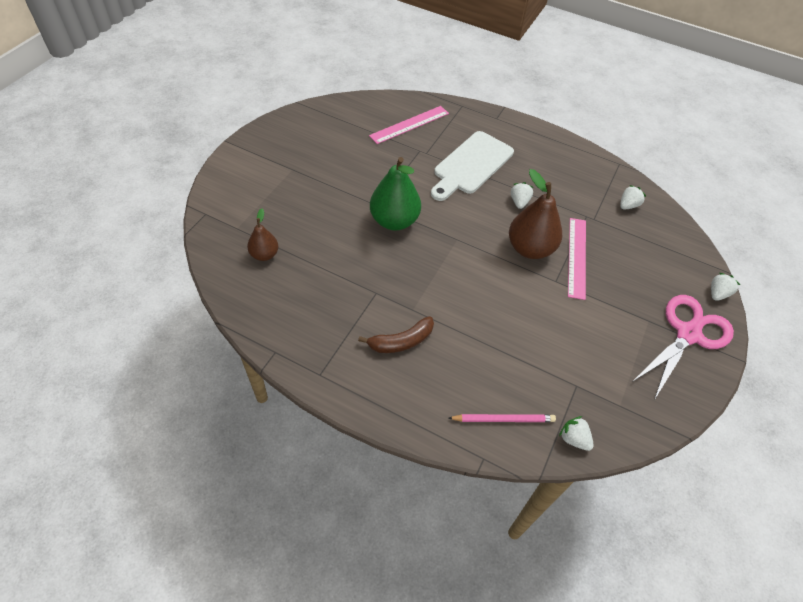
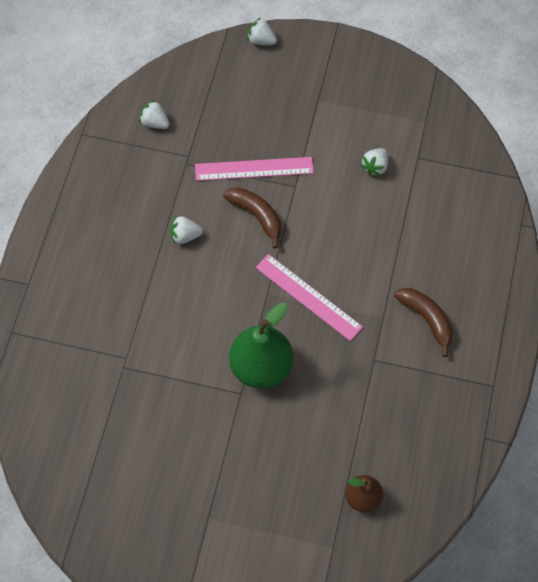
camera: 100 degrees left, 10 degrees up
pink ruler [369,106,449,144] -> pink ruler moved to [256,254,363,341]
white cutting board [431,131,514,201] -> none
pink pencil [449,414,556,422] -> none
brown pear [509,169,562,259] -> brown banana [223,187,281,249]
white strawberry [559,416,594,451] -> white strawberry moved to [360,148,388,177]
pink scissors [632,295,734,400] -> none

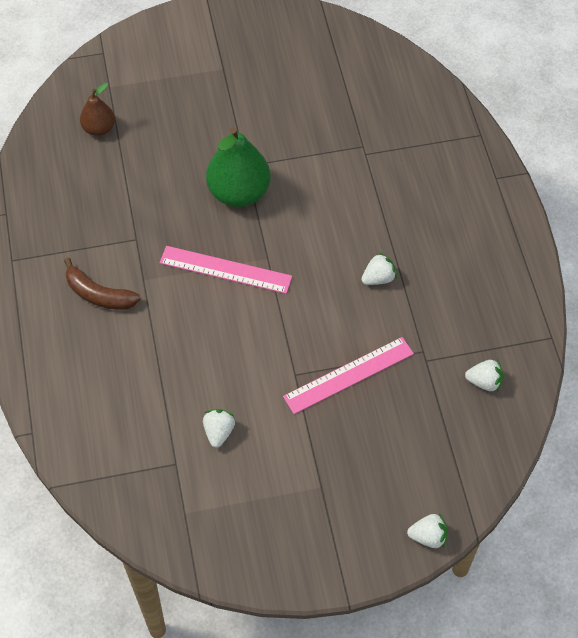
camera: 155 degrees right, 5 degrees down
brown banana [223,187,281,249] -> none

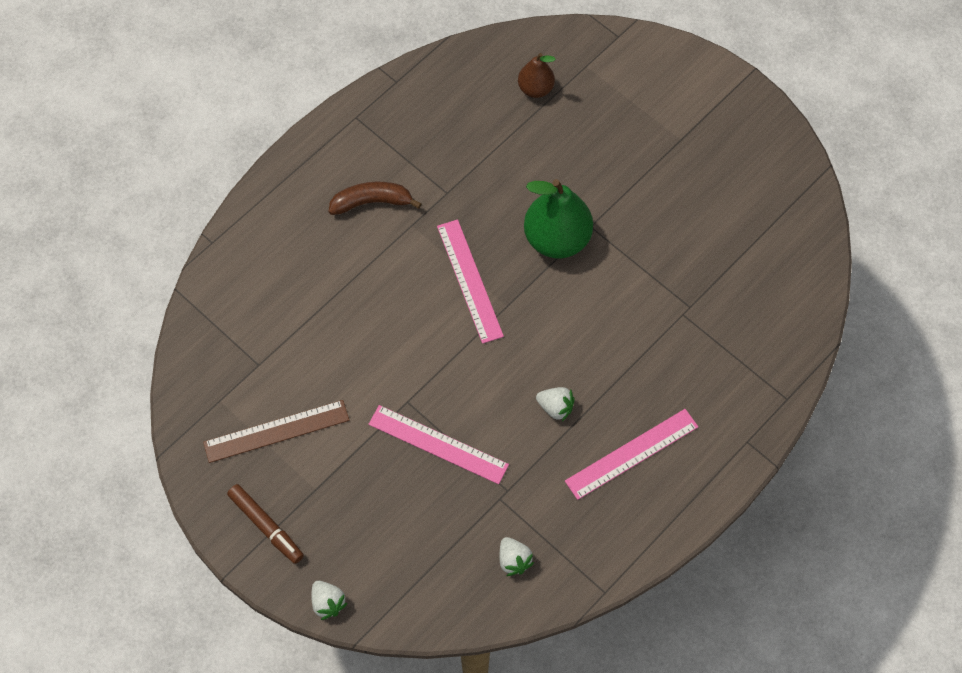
camera: 55 degrees right, 5 degrees up
brown banana [64,258,140,310] -> brown banana turned 90 degrees clockwise [329,182,422,215]
white strawberry [203,409,235,448] -> none
none -> brown ruler [203,400,349,463]
none -> brown marker [227,484,304,564]
none -> pink ruler [565,409,698,500]

